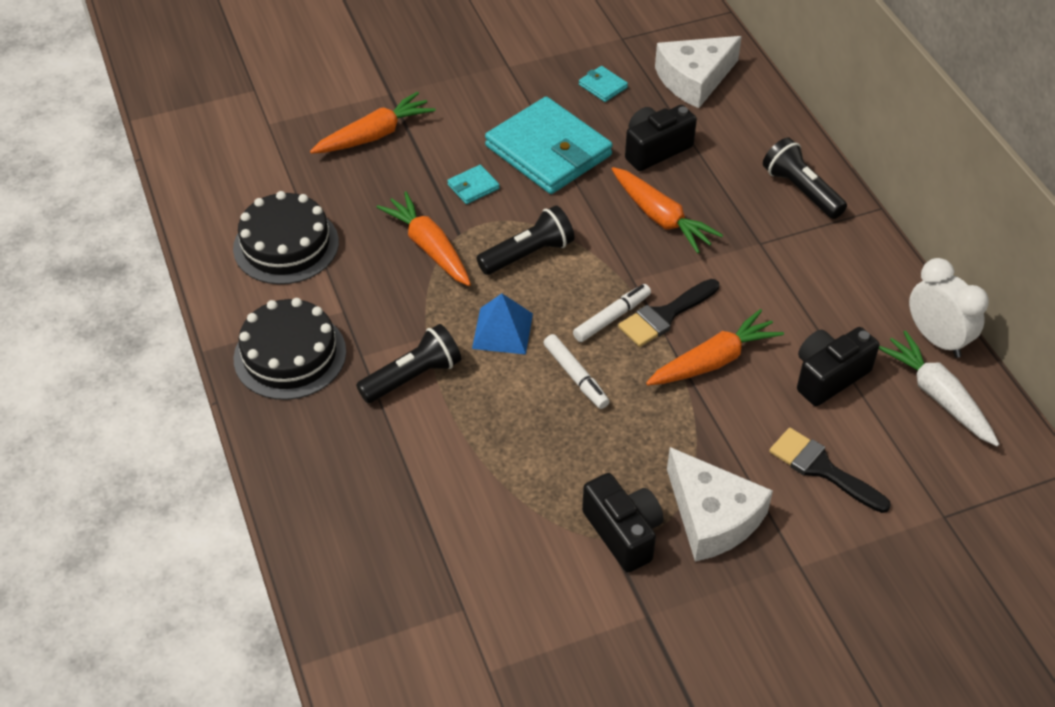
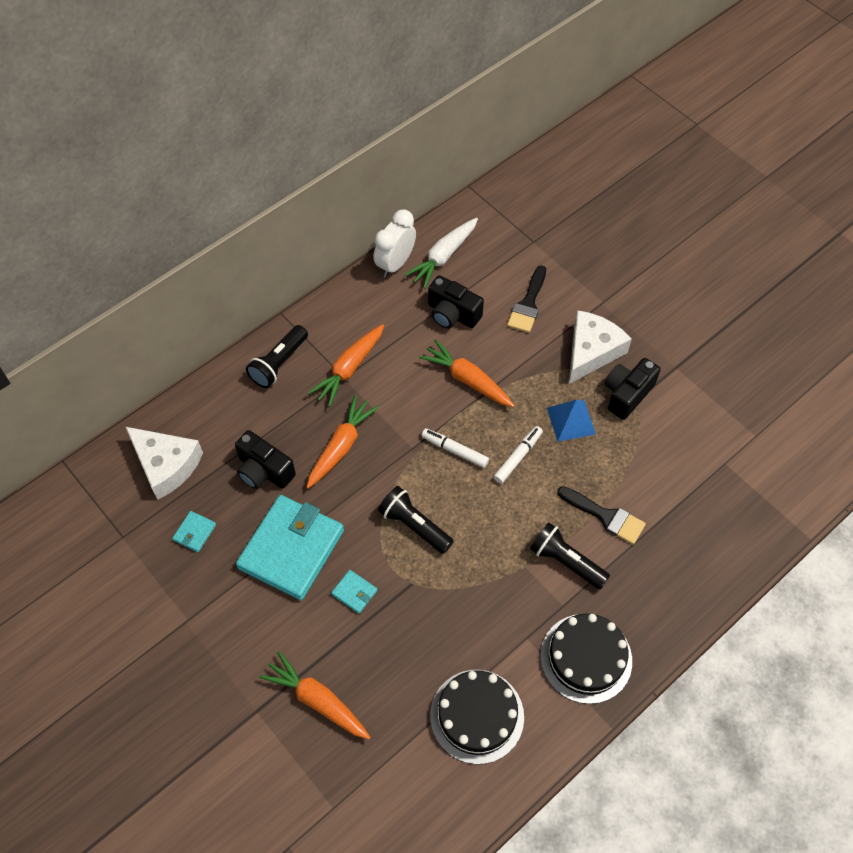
camera: 110 degrees left, 10 degrees up
orange carrot [376,192,471,286] -> orange carrot moved to [308,324,384,407]
blue pyramid [472,294,533,354] -> blue pyramid moved to [547,400,596,442]
black brush [618,279,719,347] -> black brush moved to [557,486,646,545]

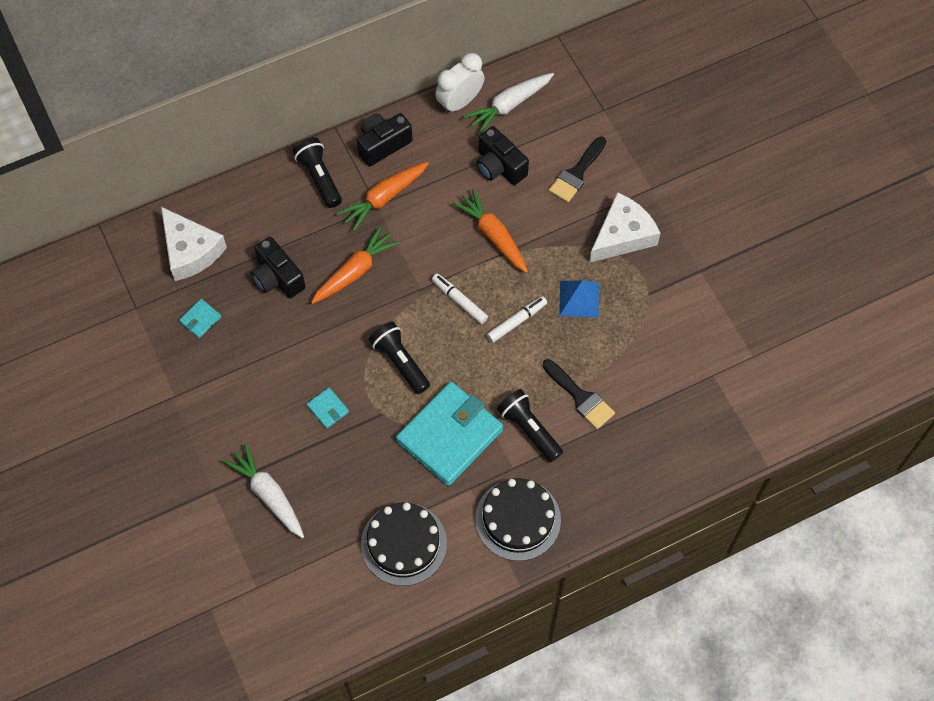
camera: 15 degrees right, 5 degrees up
turquoise wallet [236,495,344,600] -> turquoise wallet moved to [396,382,503,486]
black flashlight [246,325,308,388] -> black flashlight turned 105 degrees clockwise [292,137,342,208]
orange carrot [259,651,371,739] -> white carrot [222,443,304,538]
black camera [605,358,661,420] -> black camera moved to [357,113,413,167]

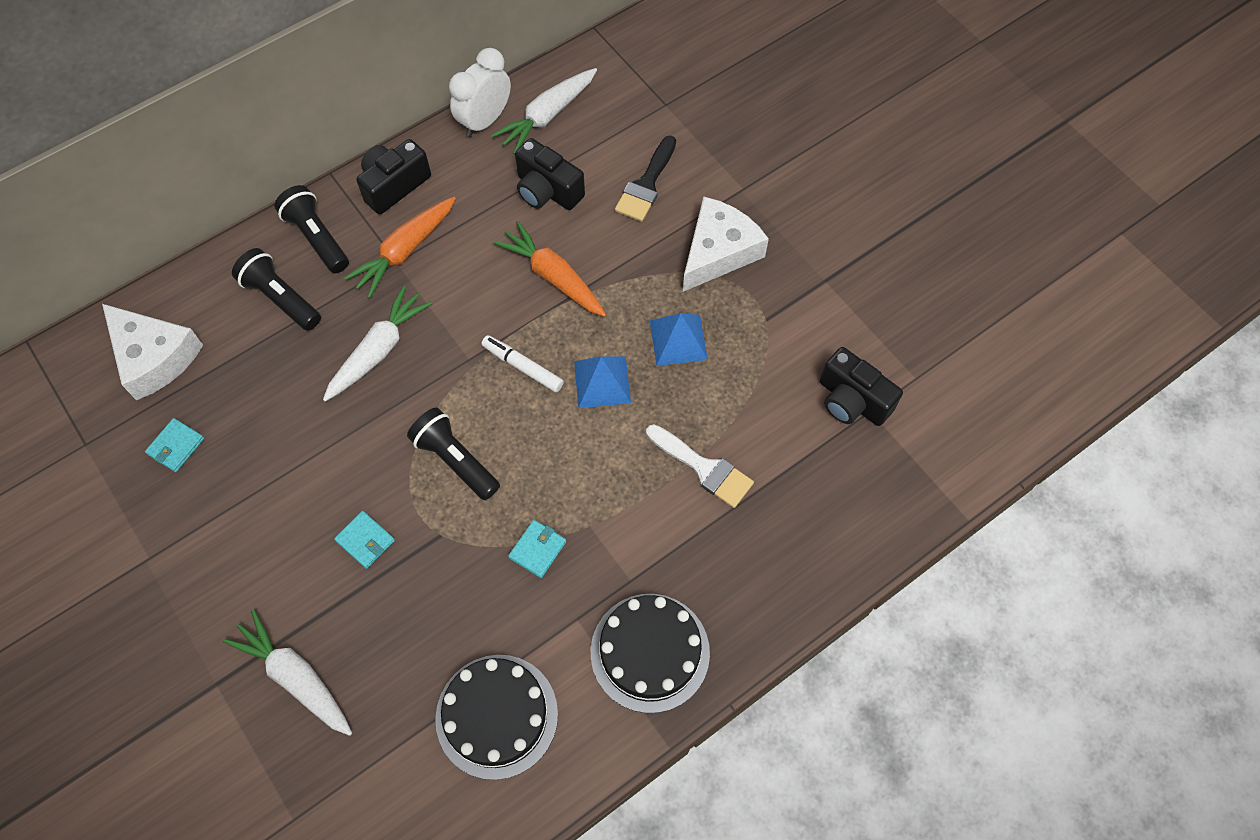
camera: 10 degrees left, 0 degrees up
black camera [251,237,306,298] -> black camera moved to [820,347,903,426]
orange carrot [311,226,400,304] -> white carrot [323,285,432,402]
turquoise wallet [396,382,503,486] -> turquoise wallet [508,520,566,578], size x0.40
white marker [487,296,547,343] -> blue pyramid [574,357,631,408]
black flashlight [497,389,563,462] -> black flashlight moved to [232,248,321,331]
black brush [543,359,615,429] -> white brush [646,424,754,508]

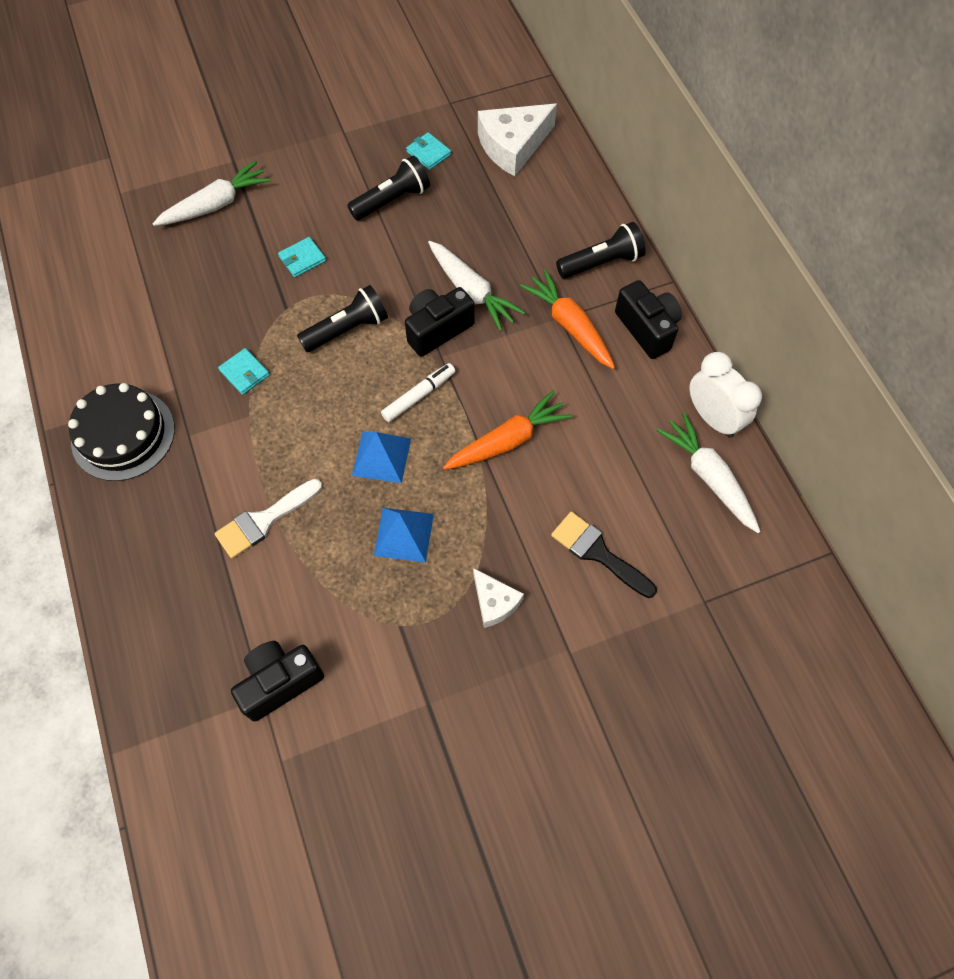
camera: 105 degrees right, 0 degrees up
black flashlight [232,248,321,331] -> black flashlight moved to [347,156,430,220]
black cake [435,655,558,780] -> none
black camera [515,138,585,210] -> black camera moved to [405,287,475,357]
white cheese [683,197,769,292] -> white cheese [473,568,524,628], size x0.56

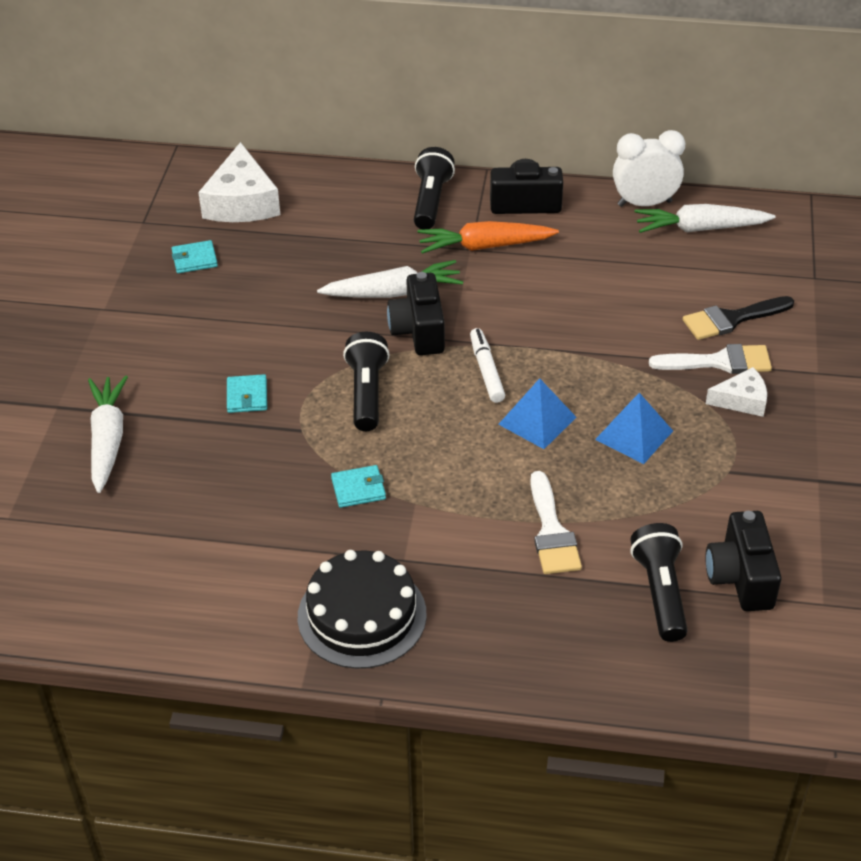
camera: 60 degrees left, 20 degrees down
black flashlight [347,156,430,220] -> black flashlight moved to [631,523,688,642]
orange carrot [443,390,573,470] -> none
none -> white brush [649,344,772,374]

